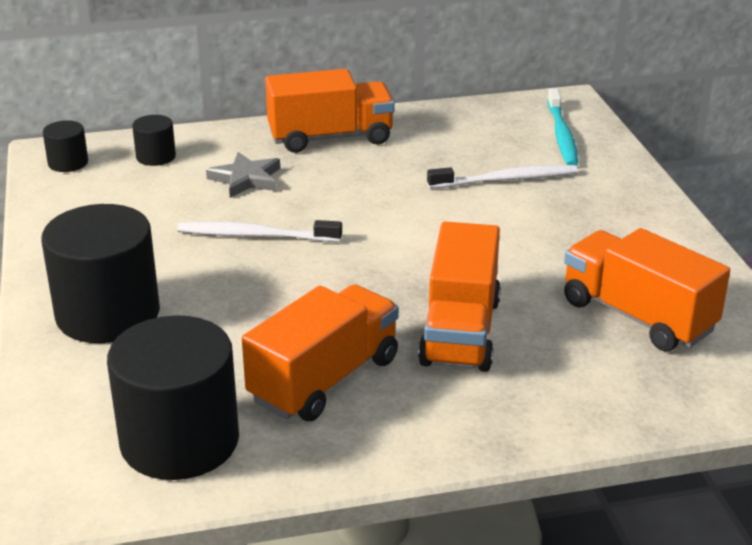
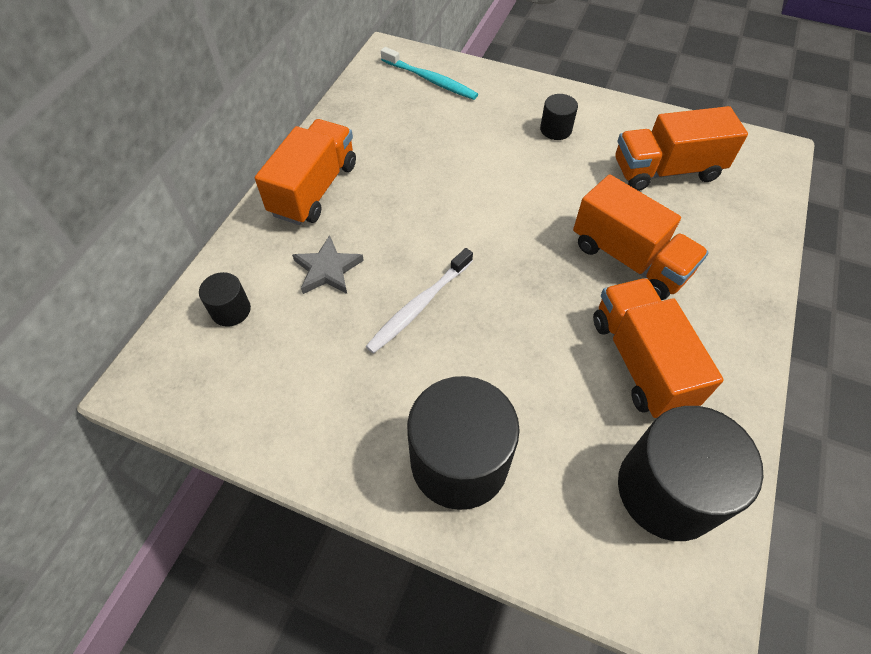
camera: 55 degrees left, 25 degrees up
black cylinder [43,120,88,172] -> black cylinder moved to [540,94,578,140]
white toothbrush [427,165,578,189] -> none

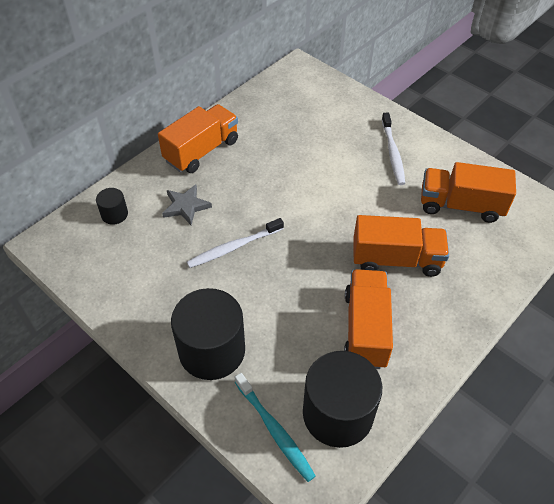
camera: 20 degrees right, 5 degrees down
turquoise toothbrush [381,47,478,100] -> turquoise toothbrush moved to [235,373,316,482]
black cylinder [540,94,578,140] -> white toothbrush [382,113,405,185]
orange truck [573,175,709,300] -> orange truck turned 60 degrees counterclockwise [354,215,449,277]

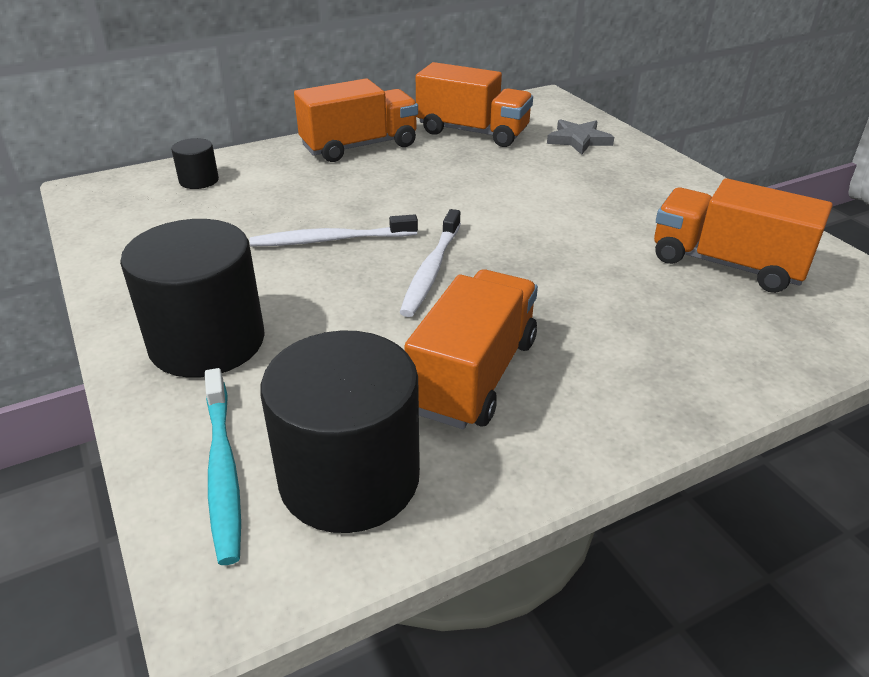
camera: 20 degrees right, 15 degrees down
grey star [162,184,212,225] -> grey star moved to [547,119,614,155]
orange truck [354,215,449,277] -> orange truck moved to [416,62,533,147]
white toothbrush [382,113,405,185] -> white toothbrush moved to [400,209,461,317]

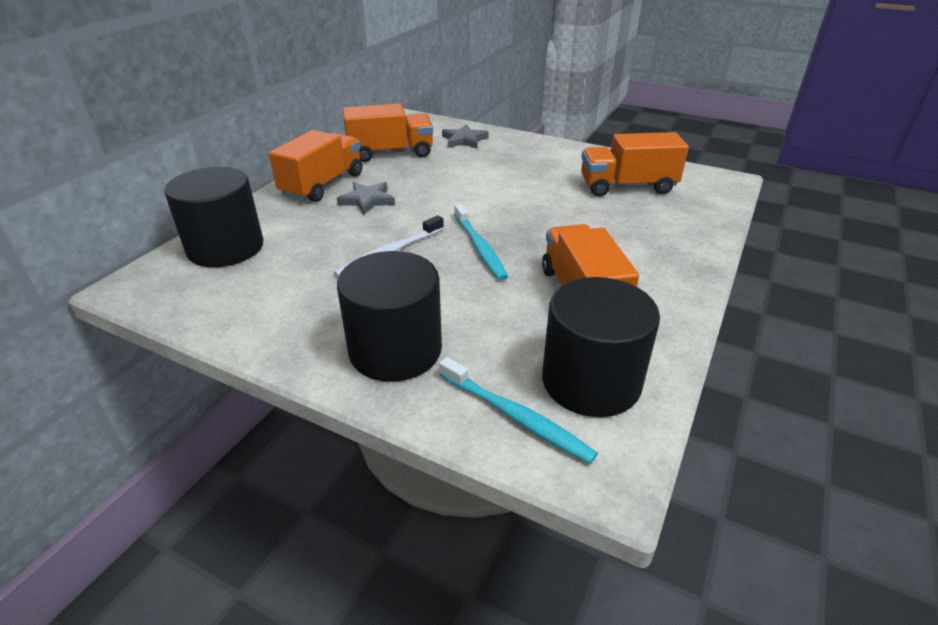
camera: 35 degrees left, 0 degrees up
black cylinder [172,138,219,189] -> black cylinder [165,167,264,267], size x2.14
white toothbrush [400,209,461,317] -> turquoise toothbrush [454,203,508,281]
none -> grey star [337,182,395,215]

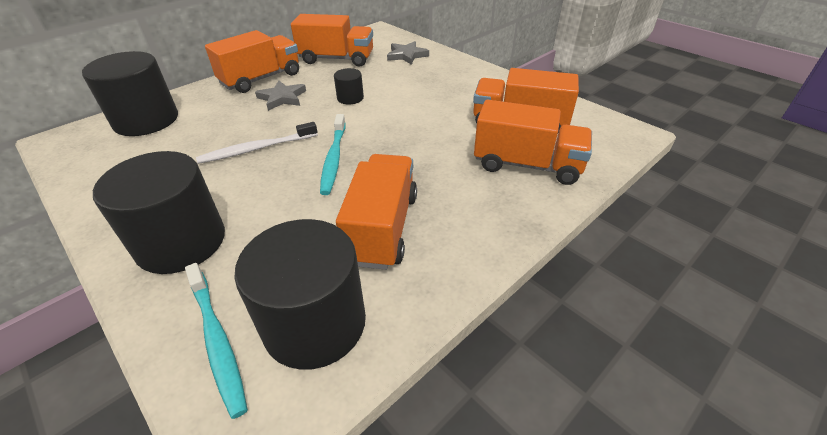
camera: 20 degrees right, 5 degrees up
none -> black cylinder [334,68,364,105]
none -> orange truck [474,100,592,185]

